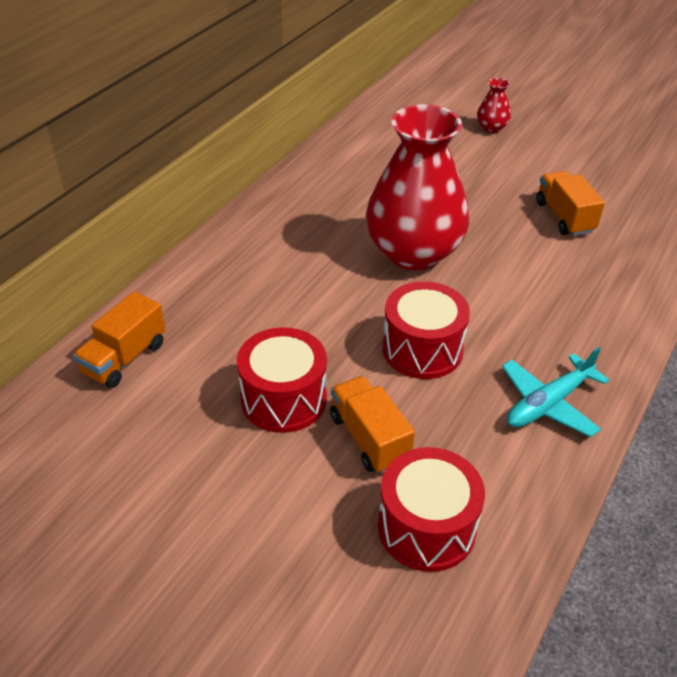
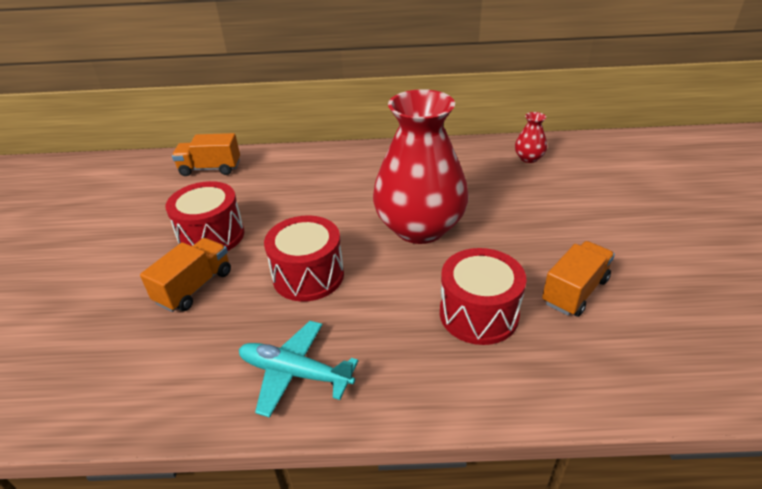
camera: 60 degrees right, 5 degrees down
red drum [378,447,485,572] -> red drum moved to [440,248,527,345]
red vase [477,78,511,133] -> red vase moved to [515,112,547,163]

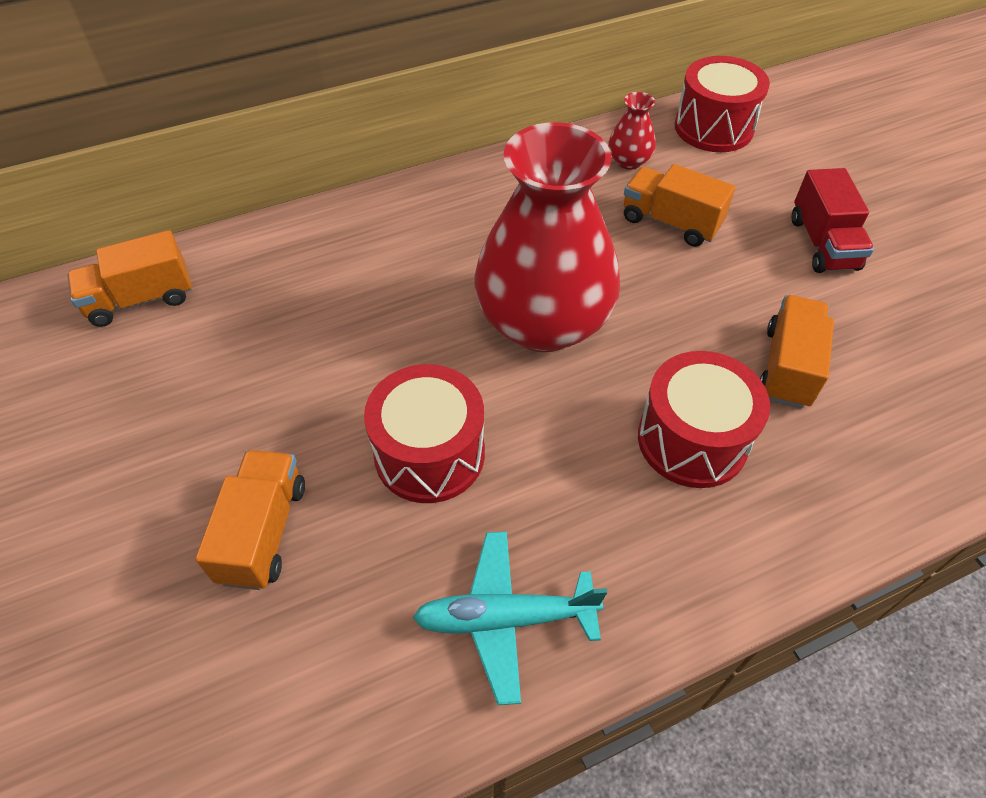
camera: 25 degrees left, 15 degrees up
red drum [165,181,245,251] -> red drum moved to [675,56,770,152]
none -> orange truck [624,164,736,247]
none -> red truck [792,168,874,273]

